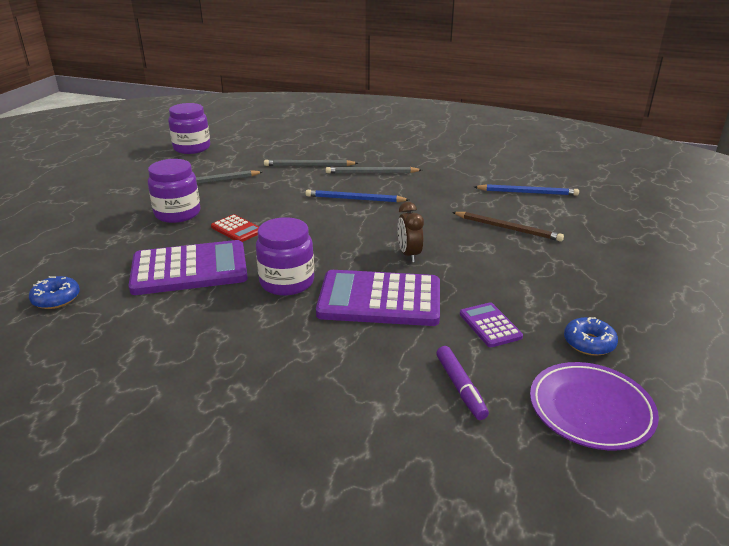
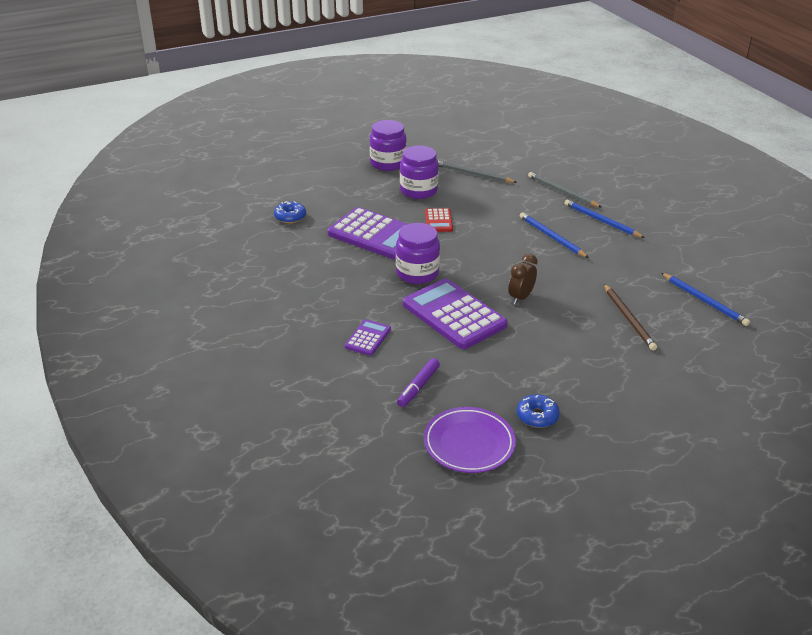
camera: 45 degrees right, 5 degrees up
purple jar [168,103,210,154] -> purple jar moved to [370,120,407,171]
grey pencil [326,167,422,173] -> blue pencil [564,200,645,238]
purple calculator [460,302,523,347] -> purple calculator moved to [345,319,391,356]

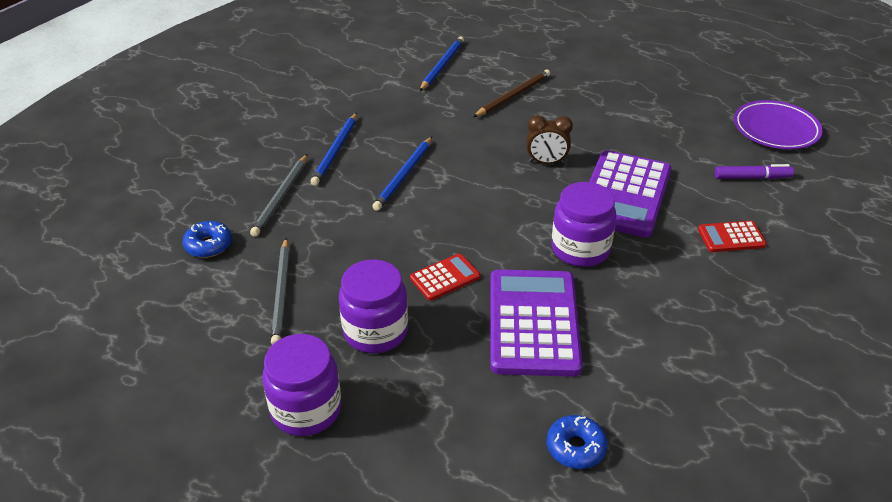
camera: 120 degrees left, 5 degrees up
purple calculator [345,319,391,356] -> red calculator [698,221,767,252]
blue donut [517,394,560,428] -> blue donut moved to [182,221,232,258]

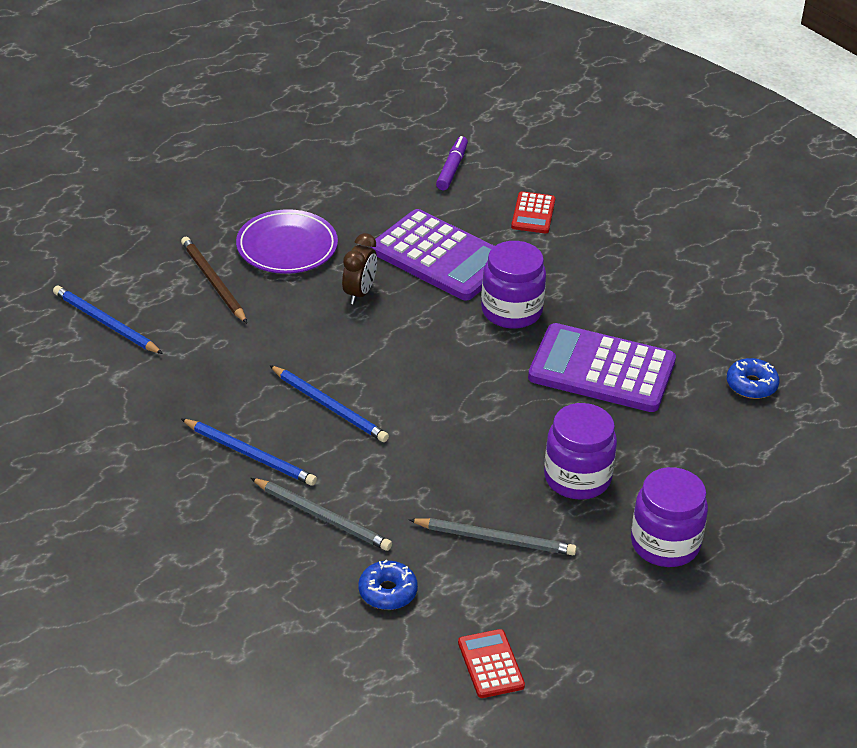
camera: 75 degrees left, 0 degrees up
red calculator [410,253,480,301] -> red calculator moved to [458,629,525,698]
purple plate [734,100,823,149] -> purple plate moved to [236,209,338,274]

